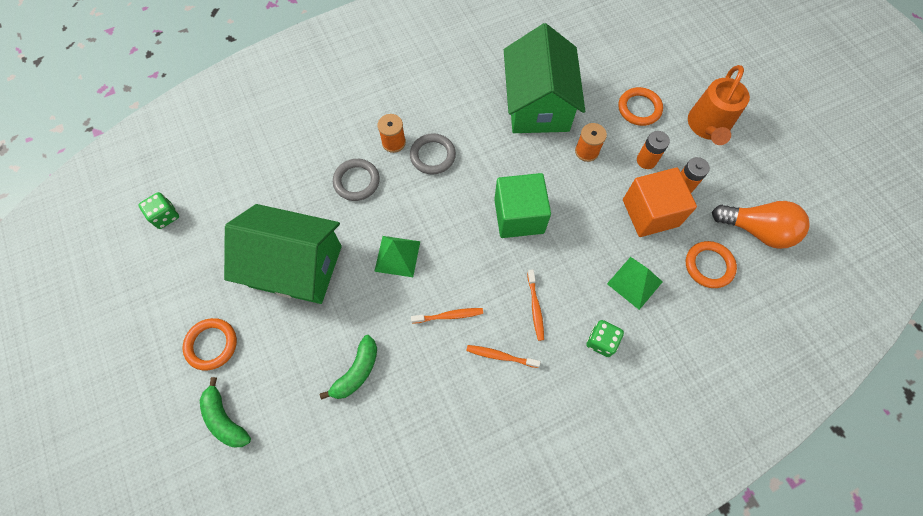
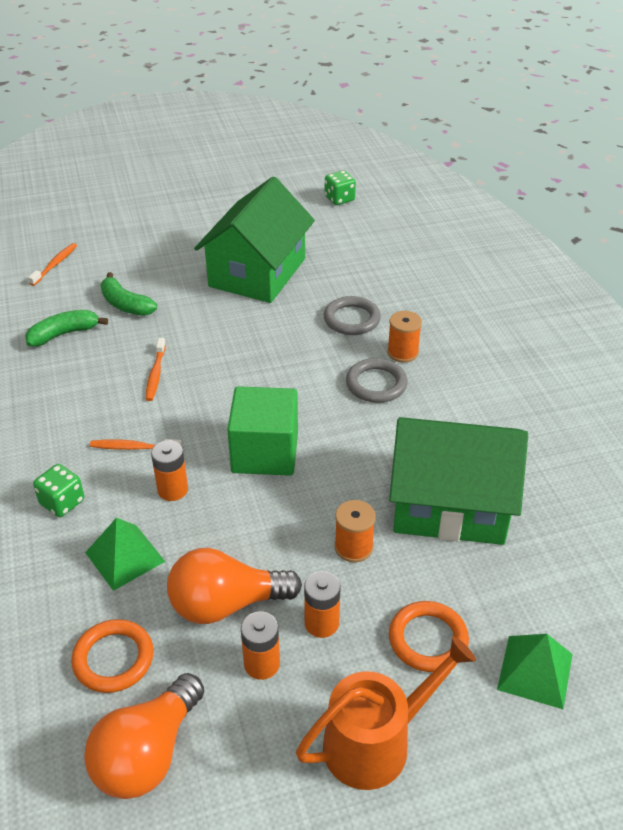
camera: 100 degrees right, 25 degrees down
orange ring [182,318,237,371] -> none
green banana [200,377,251,447] -> green banana moved to [25,310,108,346]
green pyramid [374,236,420,277] -> green pyramid moved to [497,634,573,709]
orange toothbrush [466,345,541,368] -> orange toothbrush moved to [28,243,77,286]
orange cube [623,168,697,237] -> orange light bulb [167,548,302,624]
orange watering can [688,65,750,145] -> orange watering can turned 120 degrees clockwise [296,636,476,790]
none -> orange battery [151,440,188,501]

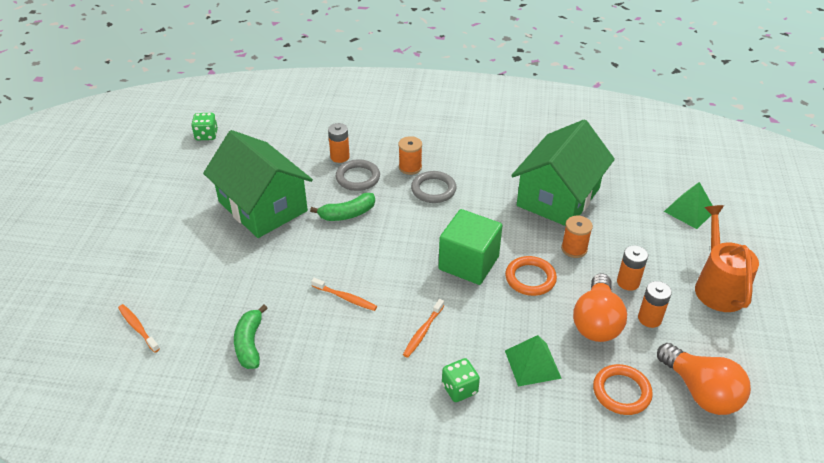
camera: 65 degrees left, 0 degrees up
green banana [101,272,157,316] -> green banana moved to [310,193,375,221]
orange battery [151,440,188,501] -> orange battery moved to [328,123,350,163]
orange ring [389,601,469,672] -> orange ring moved to [505,256,557,296]

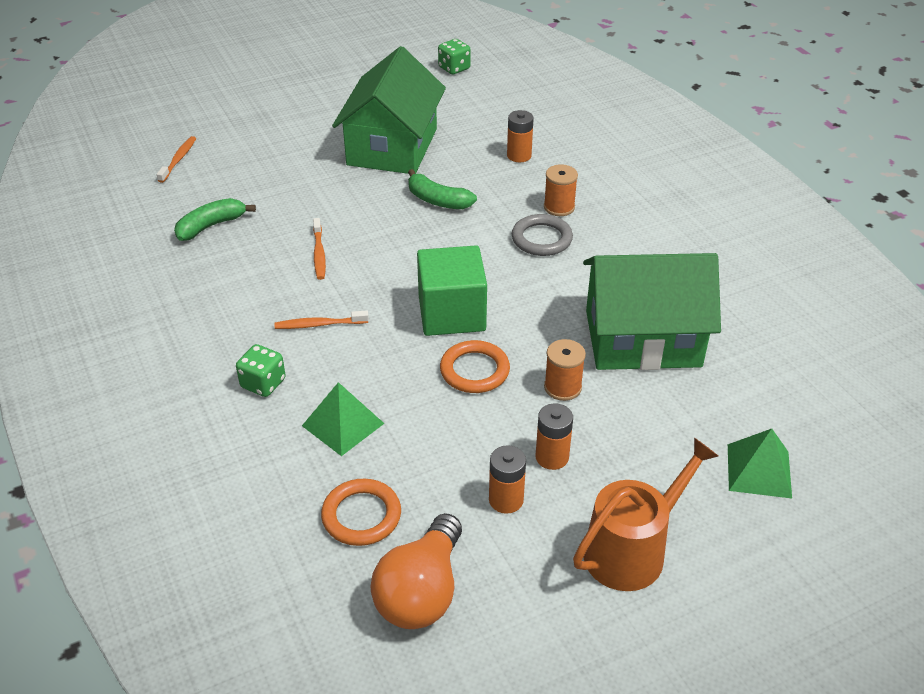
camera: 55 degrees right, 0 degrees up
grey ring [336,159,380,191] -> none
orange light bulb [573,274,627,342] -> none

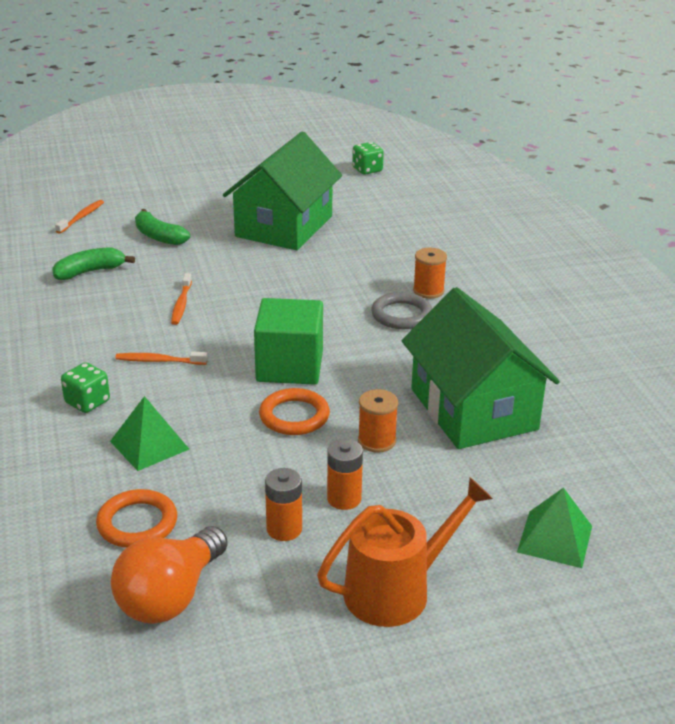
camera: 10 degrees right, 10 degrees down
green banana [408,169,477,209] -> green banana moved to [135,209,190,245]
orange battery [507,110,534,162] -> none
green house [583,253,721,370] -> green house turned 60 degrees clockwise [402,287,560,449]

